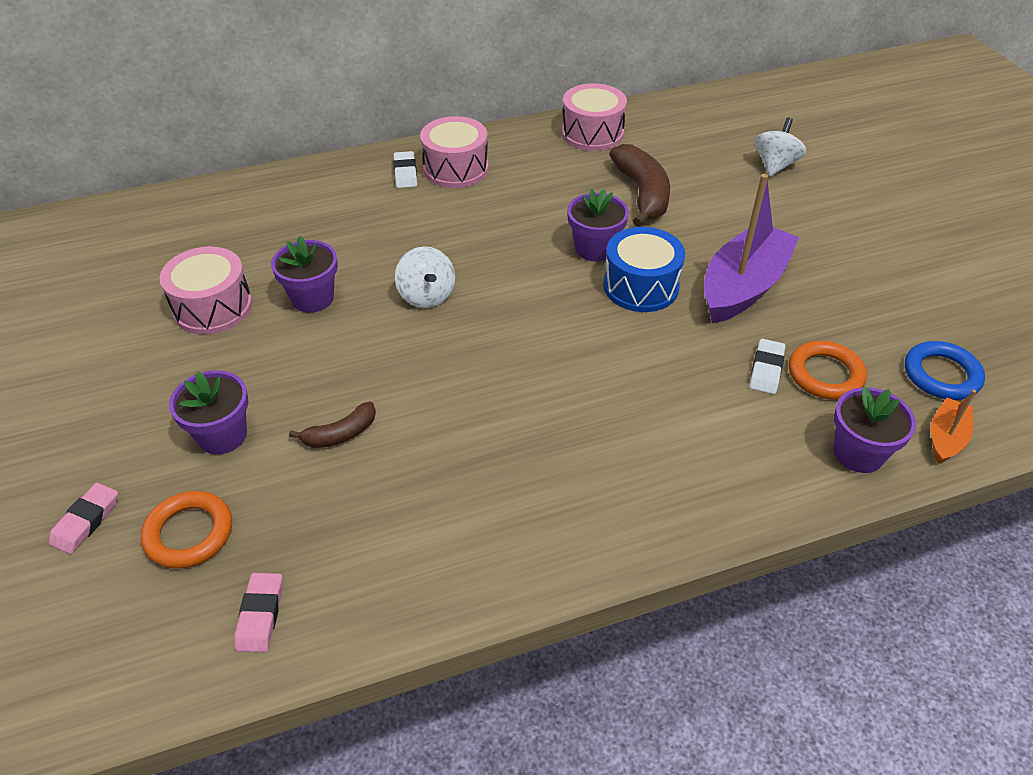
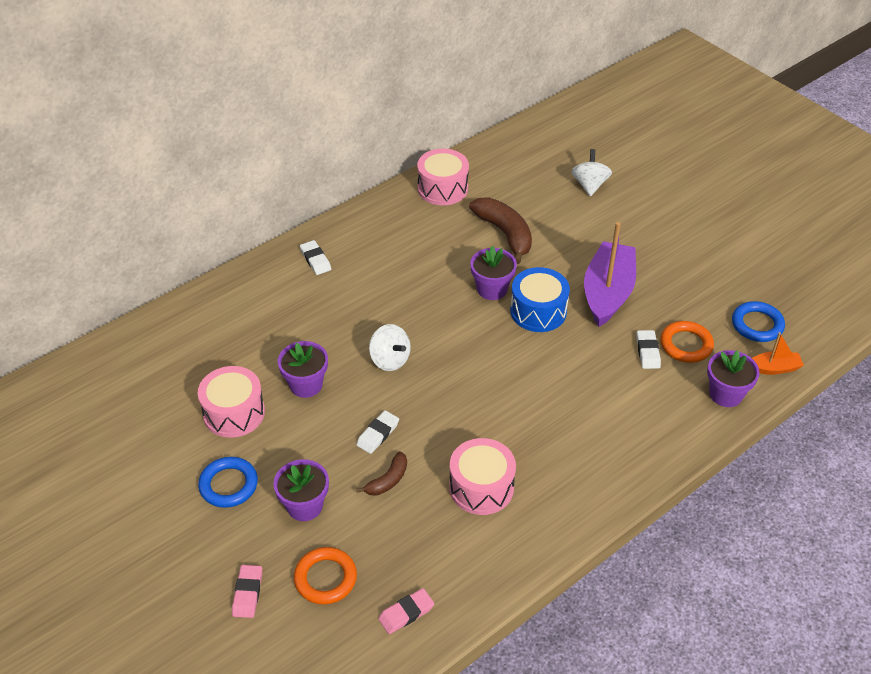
camera: 20 degrees left, 0 degrees up
pink eraser [234,573,283,652] -> pink eraser turned 75 degrees clockwise [378,588,434,634]
pink drum [420,116,488,188] -> pink drum moved to [449,438,516,515]
orange boat [931,390,976,464] -> orange boat turned 75 degrees clockwise [752,332,804,375]
none -> blue ring [198,457,258,508]
none -> white eraser [356,410,399,454]

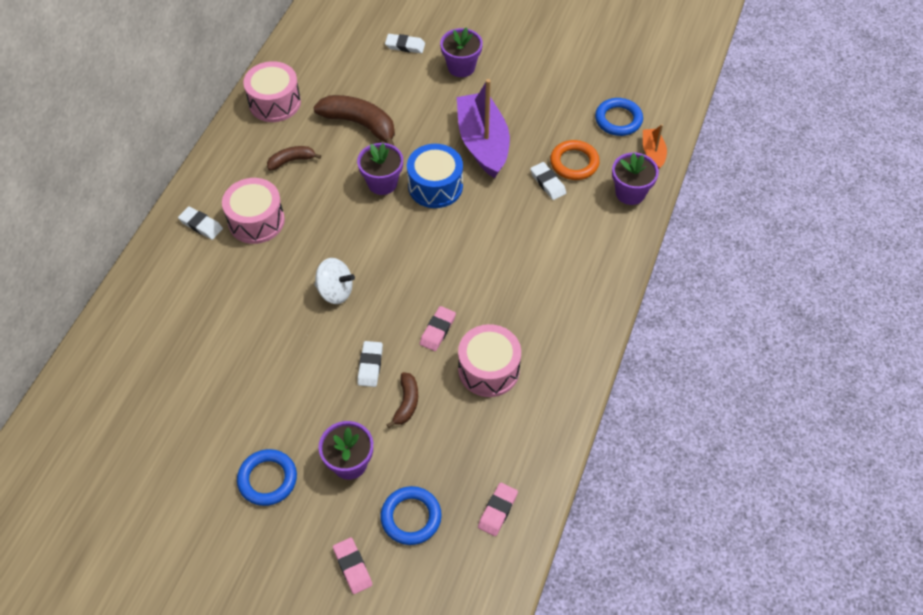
camera: 30 degrees left, 10 degrees up
pink drum [198,366,265,438] -> pink drum moved to [222,178,285,244]
purple flower pot [278,341,328,398] -> purple flower pot moved to [440,27,483,77]
orange ring [294,547,357,605] -> blue ring [380,486,442,545]
white spinning top [572,149,612,197] -> white eraser [385,34,425,53]
orange boat [752,332,804,375] -> orange boat turned 60 degrees counterclockwise [643,124,667,169]
none -> brown banana [267,146,321,171]
none -> pink eraser [420,306,456,351]

